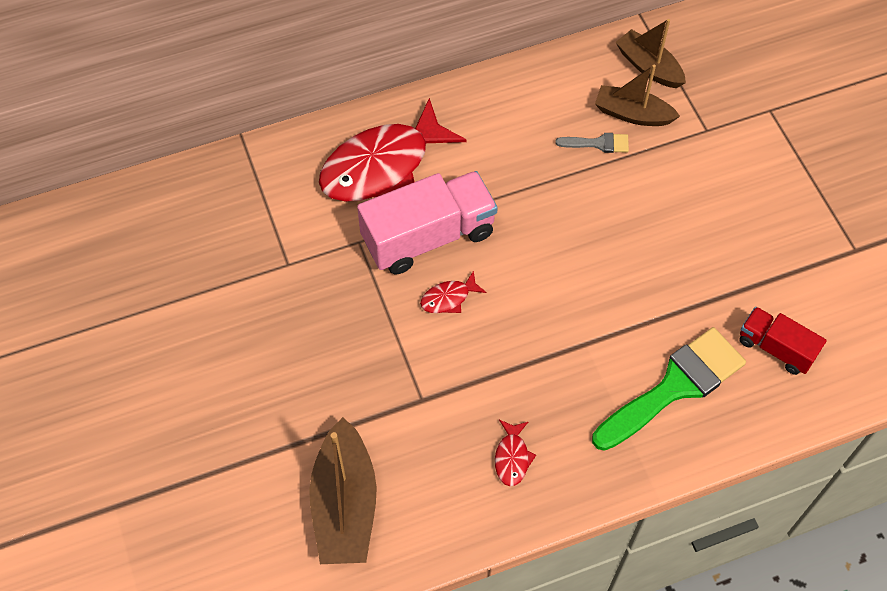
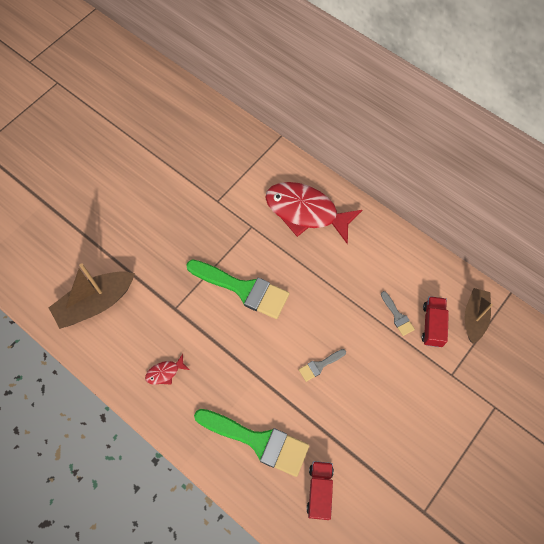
camera: 60 degrees right, 5 degrees up
pink truck [357,171,498,274] -> none
red fish [420,270,486,313] -> green brush [186,259,290,319]
brown boat [595,65,680,126] -> red truck [422,296,449,347]
none -> grey brush [299,349,346,382]

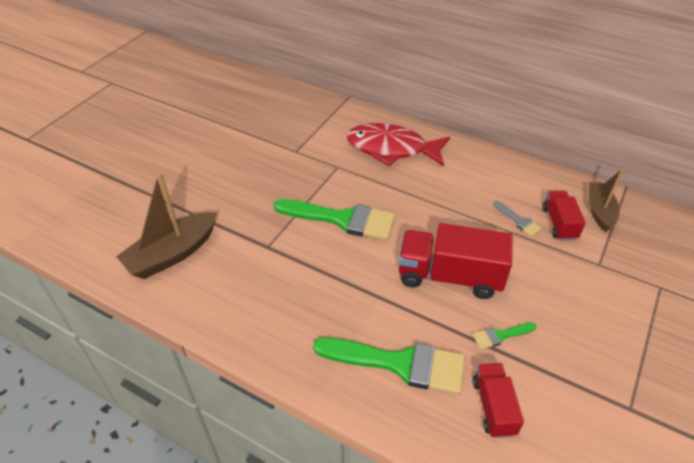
camera: 10 degrees left, 20 degrees down
red fish [145,354,189,385] -> none
grey brush [299,349,346,382] -> red truck [398,223,513,299]
none -> green brush [472,323,536,350]

